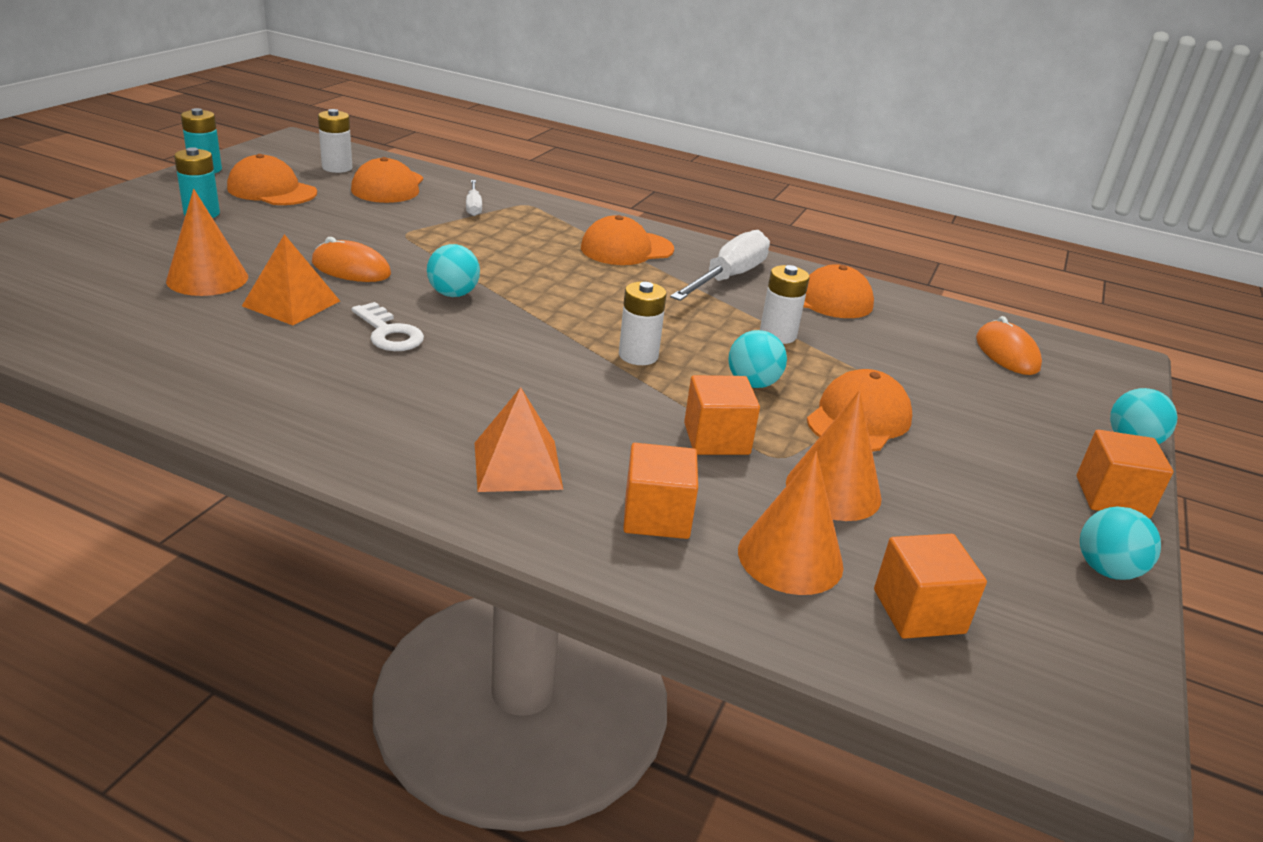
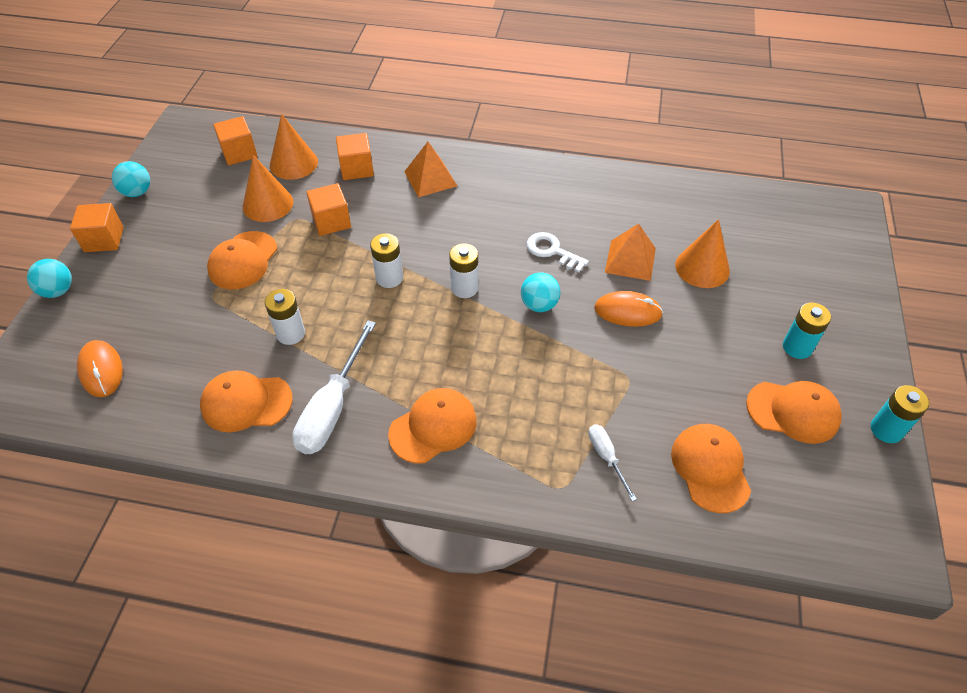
camera: 170 degrees right, 20 degrees up
white battery [318,109,352,173] -> white battery moved to [449,243,479,298]
turquoise ball [728,330,787,388] -> none

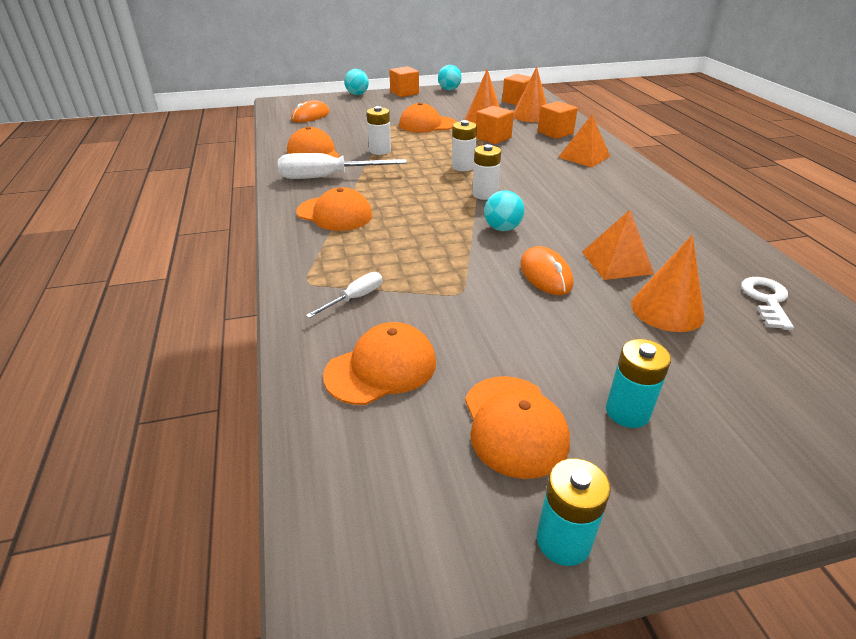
camera: 65 degrees right, 15 degrees down
white key [527,232,589,272] -> white key moved to [741,277,794,330]

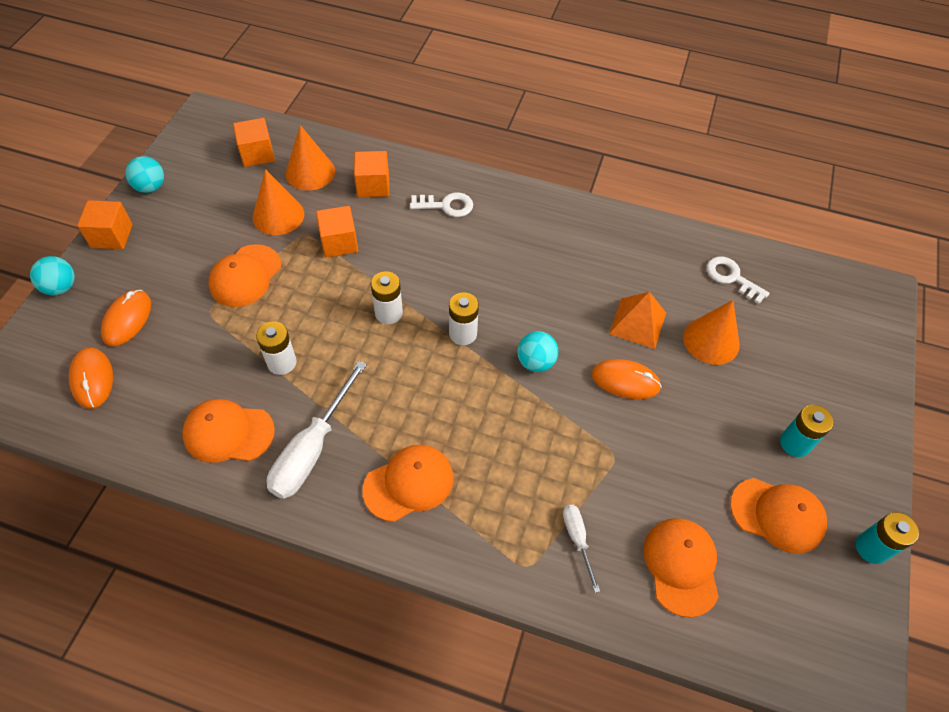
camera: 60 degrees left, 20 degrees up
orange pyramid [558,114,610,167] -> white key [410,192,473,217]
none -> orange mouse [101,290,151,346]

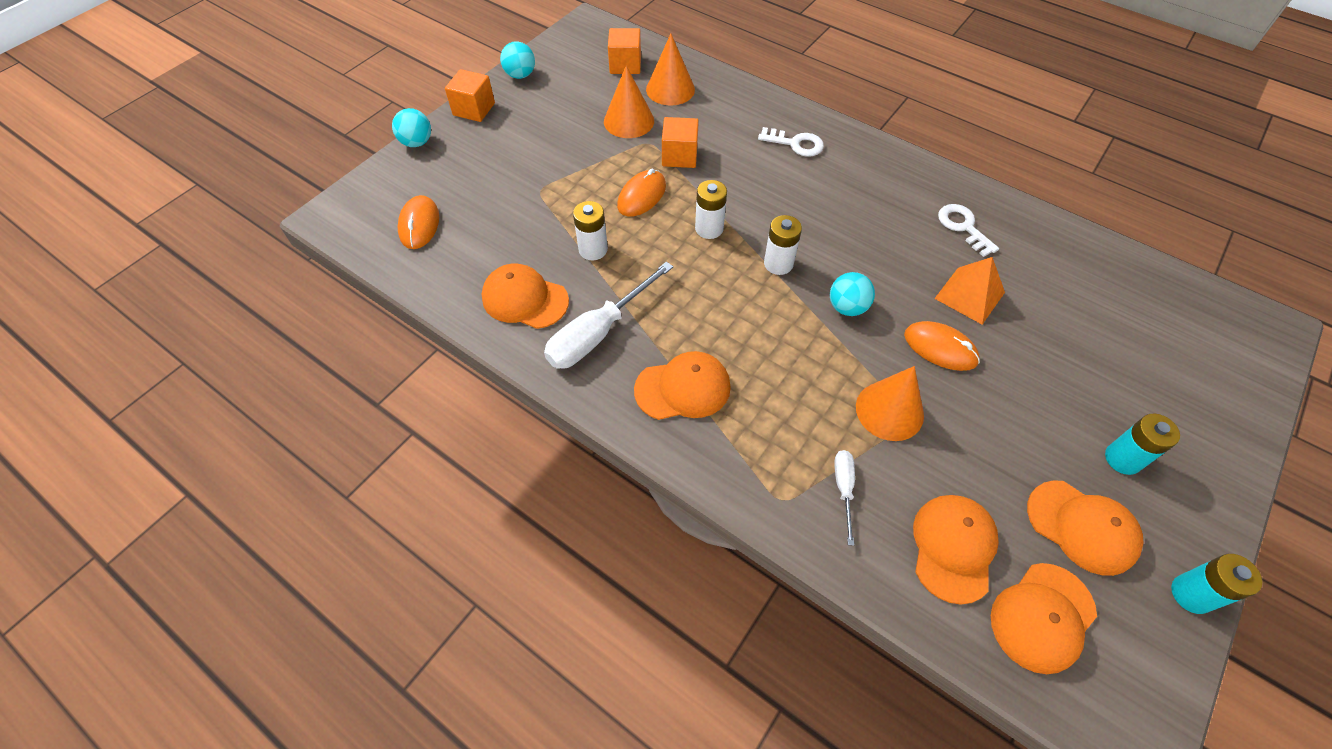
camera: 20 degrees right, 0 degrees up
orange mouse [101,290,151,346] -> orange mouse moved to [617,168,666,217]
orange cap [209,244,281,307] -> orange cap moved to [991,563,1097,674]
orange cube [354,151,389,197] -> none
orange cone [683,300,740,365] -> orange cone moved to [856,366,924,441]
white key [707,257,770,304] -> white key moved to [938,204,999,257]

